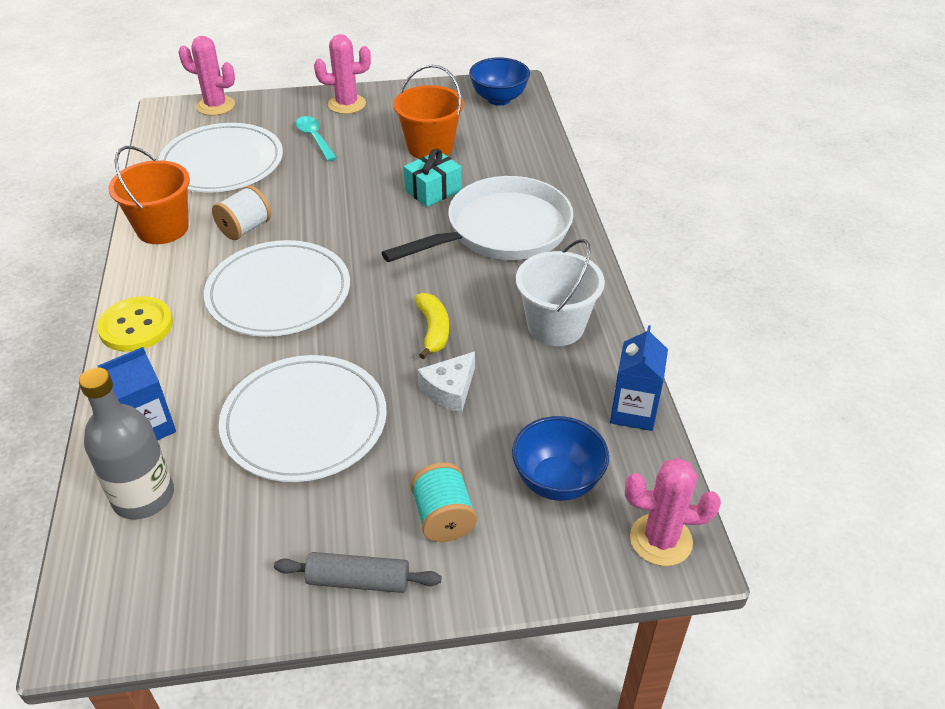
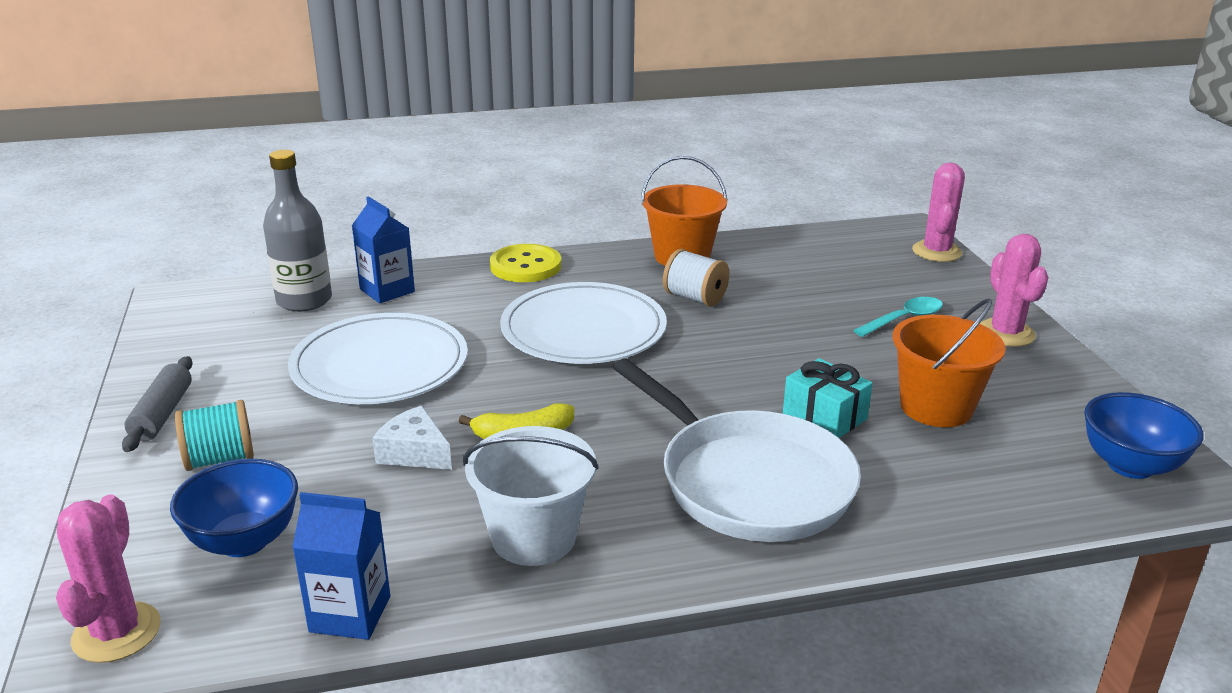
camera: 85 degrees right, 15 degrees down
white plate [158,123,283,192] -> none

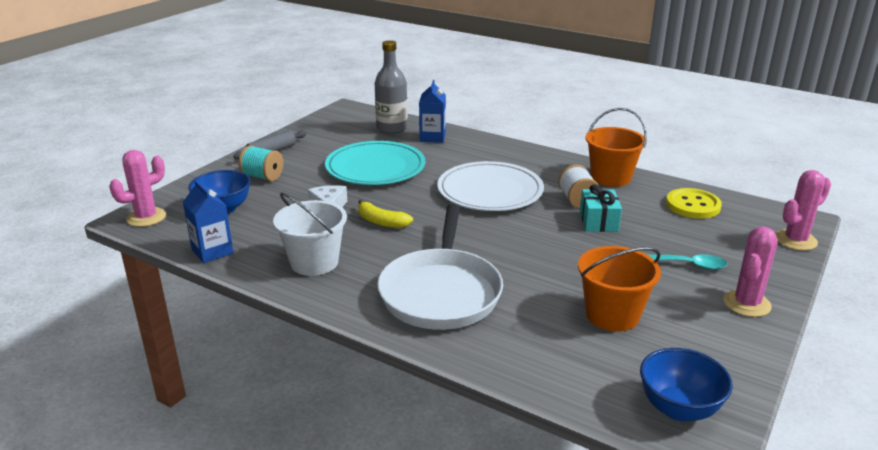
camera: 45 degrees right, 0 degrees up
white plate [288,313,468,404] -> turquoise plate [325,141,425,185]
yellow button [490,244,561,282] -> yellow button moved to [666,188,722,219]
turquoise gift [783,358,873,438] -> turquoise gift moved to [580,184,622,232]

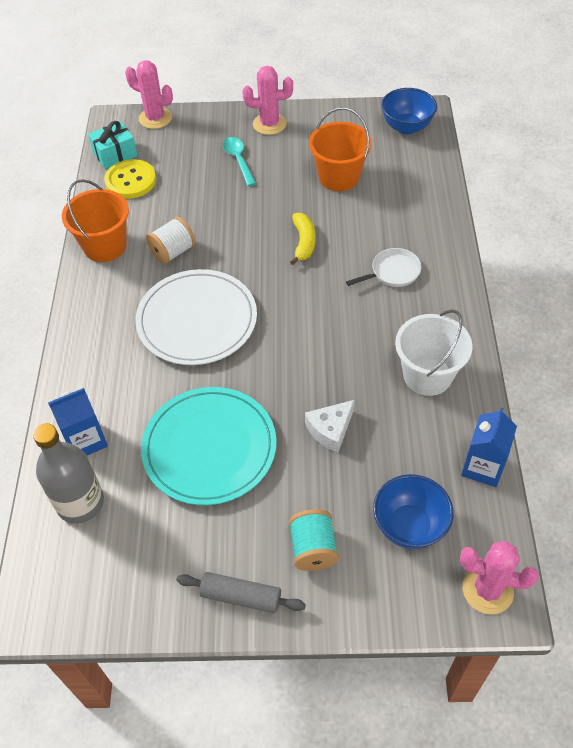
camera: 120 degrees left, 25 degrees up
yellow banana [358,199,413,228] -> yellow banana moved to [290,213,316,265]
white pan [377,204,503,330] -> white pan [346,248,422,287], size x0.45
turquoise gift [580,184,622,232] -> turquoise gift moved to [88,121,138,169]

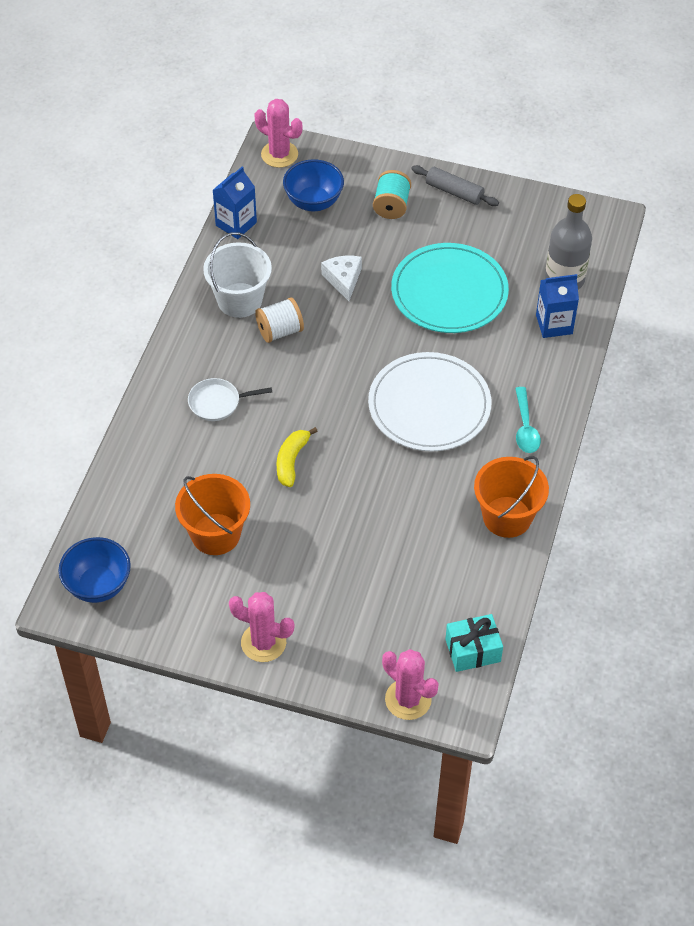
camera: 165 degrees left, 0 degrees up
yellow button [104,159,156,199] -> none
white spool [146,217,196,264] -> white spool moved to [255,297,304,343]
turquoise spoon [223,137,256,186] -> turquoise spoon moved to [515,387,541,453]
white cheese [305,400,354,452] -> white cheese turned 75 degrees counterclockwise [321,256,362,301]

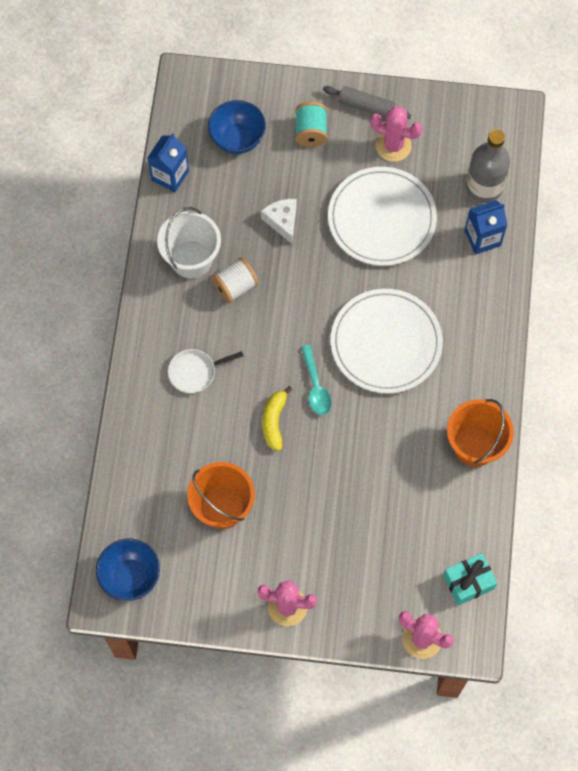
camera: 10 degrees left, 15 degrees up
pink cactus [254,99,302,168] -> pink cactus moved to [370,107,423,162]
turquoise plate [391,243,509,333] -> white plate [328,167,437,266]
turquoise spoon [515,387,541,453] -> turquoise spoon moved to [301,345,332,415]

